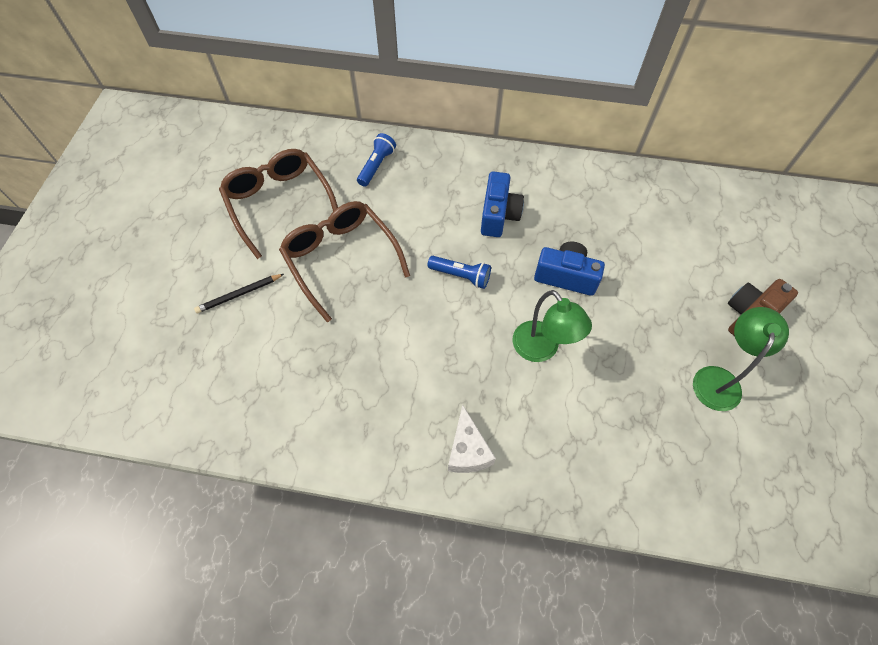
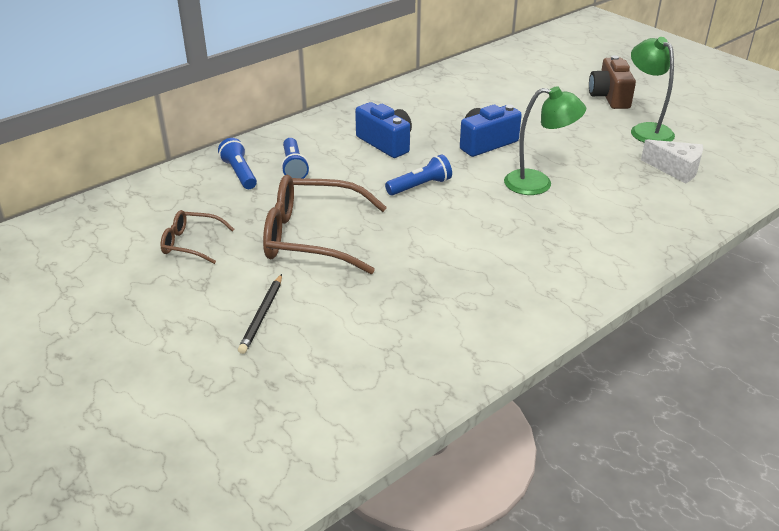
camera: 50 degrees left, 25 degrees down
brown glasses [219,149,338,259] -> brown glasses [160,210,235,264], size x0.52
white cheese [448,404,496,473] -> white cheese moved to [641,139,703,183]
none -> blue flashlight [281,138,309,178]

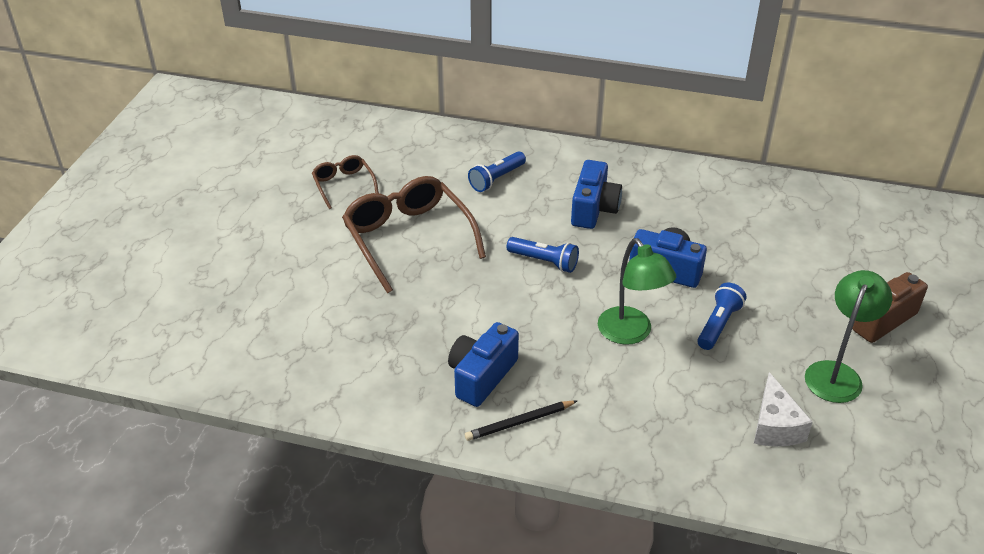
camera: 55 degrees right, 5 degrees up
blue flashlight [218,138,257,189] -> blue flashlight moved to [697,283,747,350]
black pencil [238,274,282,354] -> black pencil moved to [465,401,577,441]
none -> blue camera [448,322,519,407]

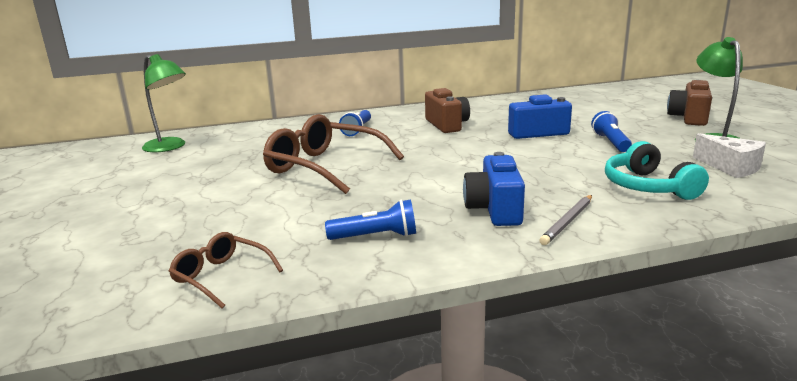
camera: 30 degrees left, 20 degrees down
brown glasses [312,155,379,209] -> brown glasses moved to [169,232,283,308]
black pencil [465,401,577,441] -> grey pencil [539,195,592,245]
blue flashlight [507,237,579,273] -> blue flashlight moved to [325,199,416,240]
blue camera [571,160,622,229] -> brown camera [425,88,470,133]
green lamp [598,238,676,345] -> green lamp moved to [142,54,186,152]
none -> turquoise headphones [605,141,709,200]

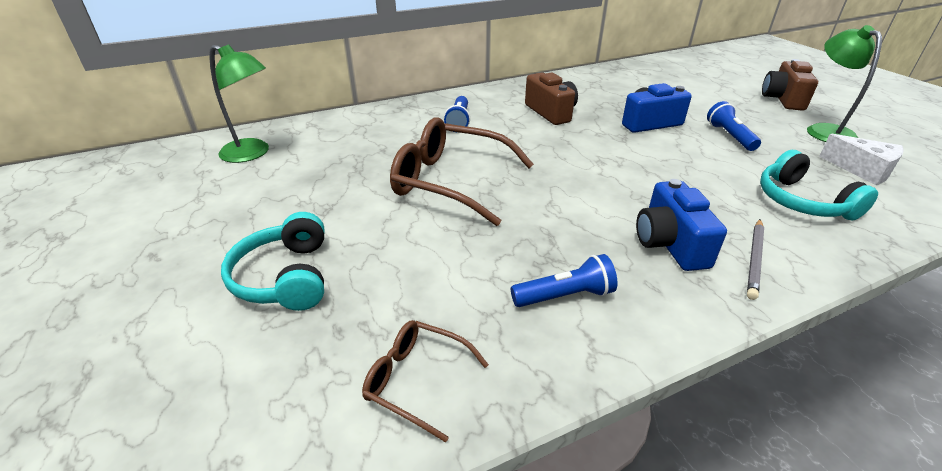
camera: 10 degrees left, 15 degrees up
none -> turquoise headphones [221,212,325,311]

